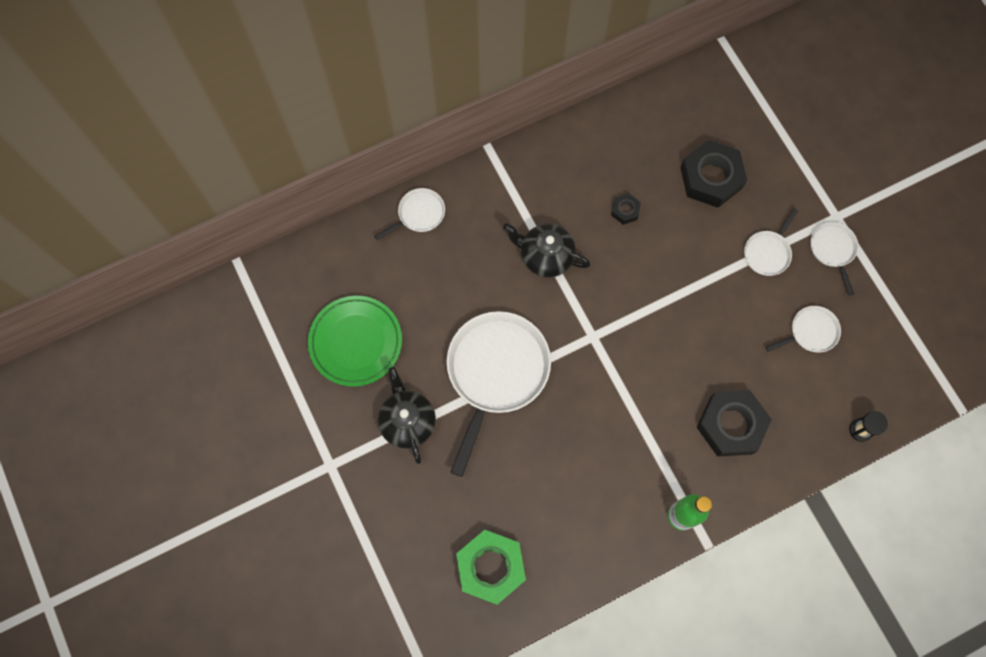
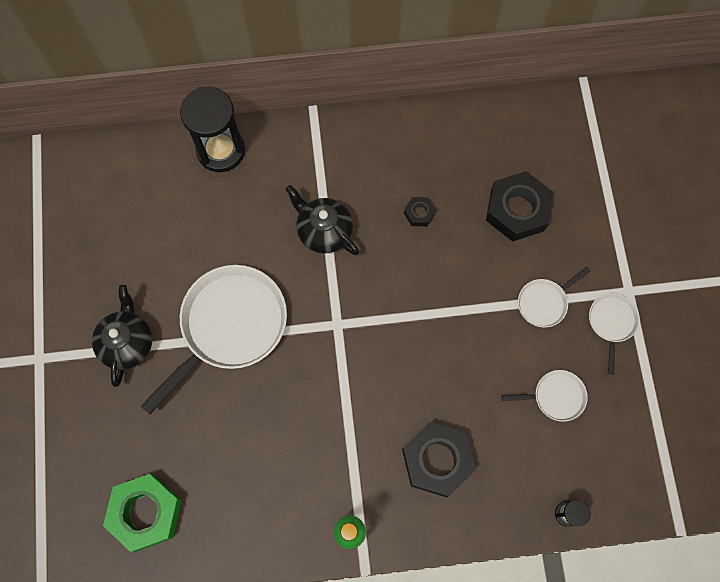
camera: 20 degrees right, 0 degrees up
green plate [308,296,402,387] -> none
white pan [374,188,445,240] -> black hourglass [180,87,245,172]

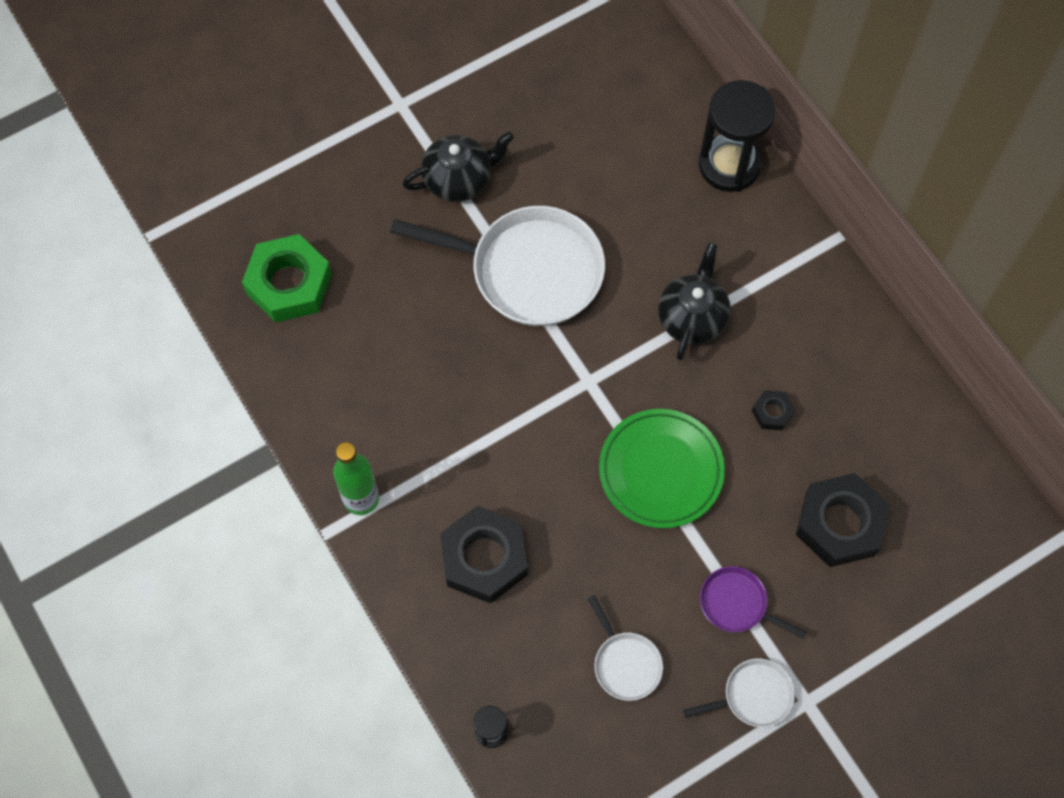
camera: 65 degrees right, 5 degrees down
white pan [518,267,590,327] -> purple pan [700,566,807,639]
none -> green plate [599,409,725,528]

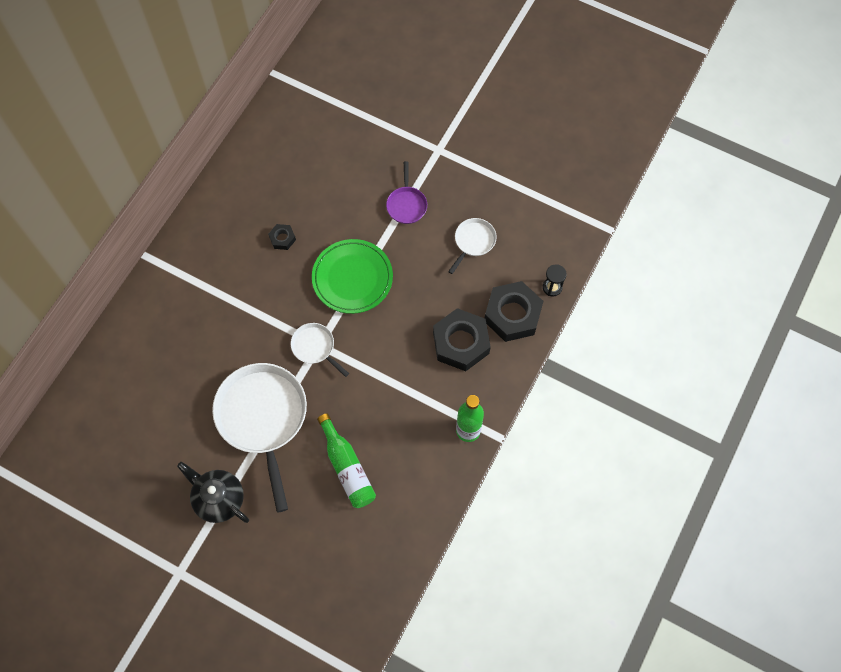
camera: 120 degrees left, 0 degrees up
green nut [242,234,332,323] -> none
black teapot [658,243,731,361] -> none
white pan [683,658,795,727] -> white pan moved to [291,323,349,377]
black hourglass [699,80,776,192] -> none
black nut [796,473,890,567] -> black nut moved to [485,281,544,342]
none -> green bottle [317,413,376,508]

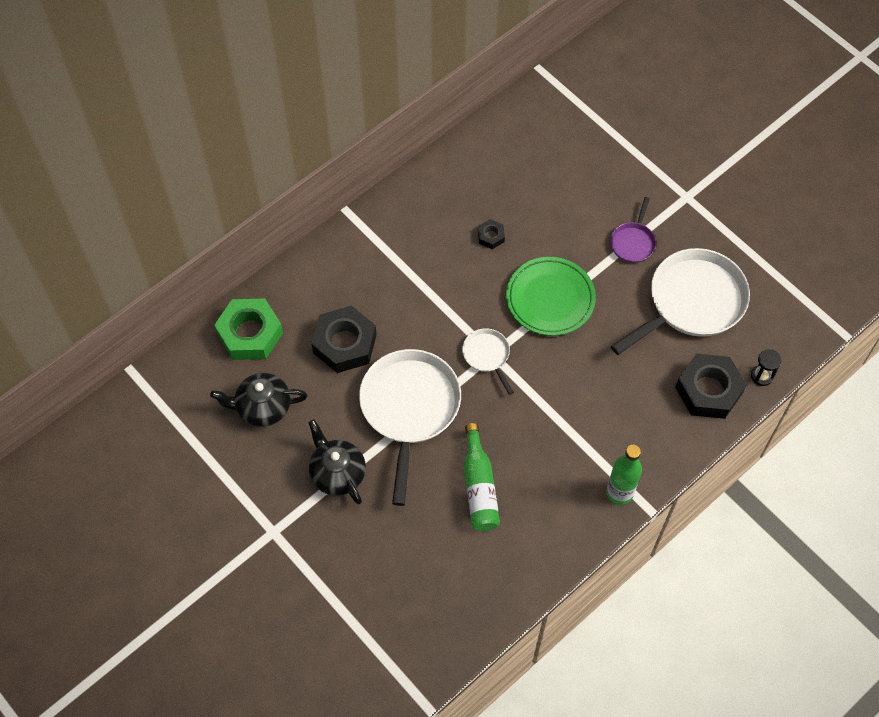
camera: 20 degrees right, 5 degrees down
black nut [433,308,491,371] -> black nut moved to [311,306,377,373]
white pan [448,218,497,274] -> white pan [611,248,750,355], size x2.10
none -> black teapot [210,373,307,427]
none -> green nut [214,298,283,360]

